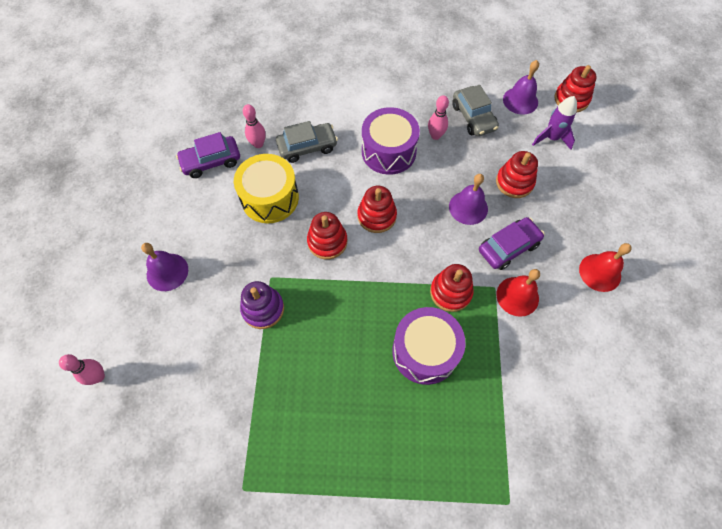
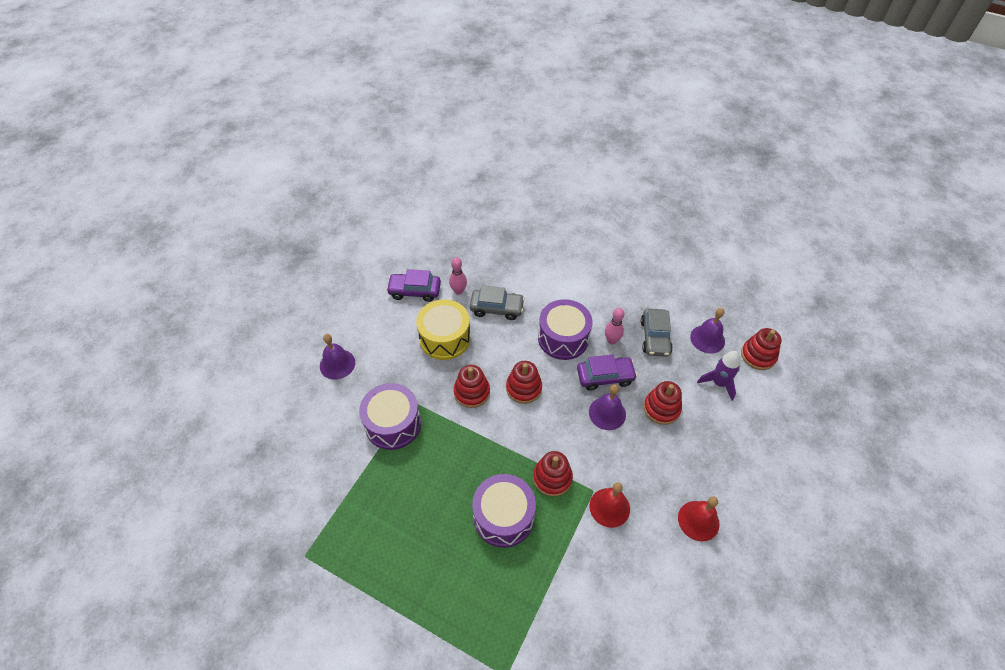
camera: 25 degrees right, 10 degrees down
pink bowling pin [59,354,105,385] -> none
purple stacking toy [240,281,284,329] -> purple drum [359,383,421,450]
purple car [479,217,544,270] -> purple car moved to [577,355,637,391]

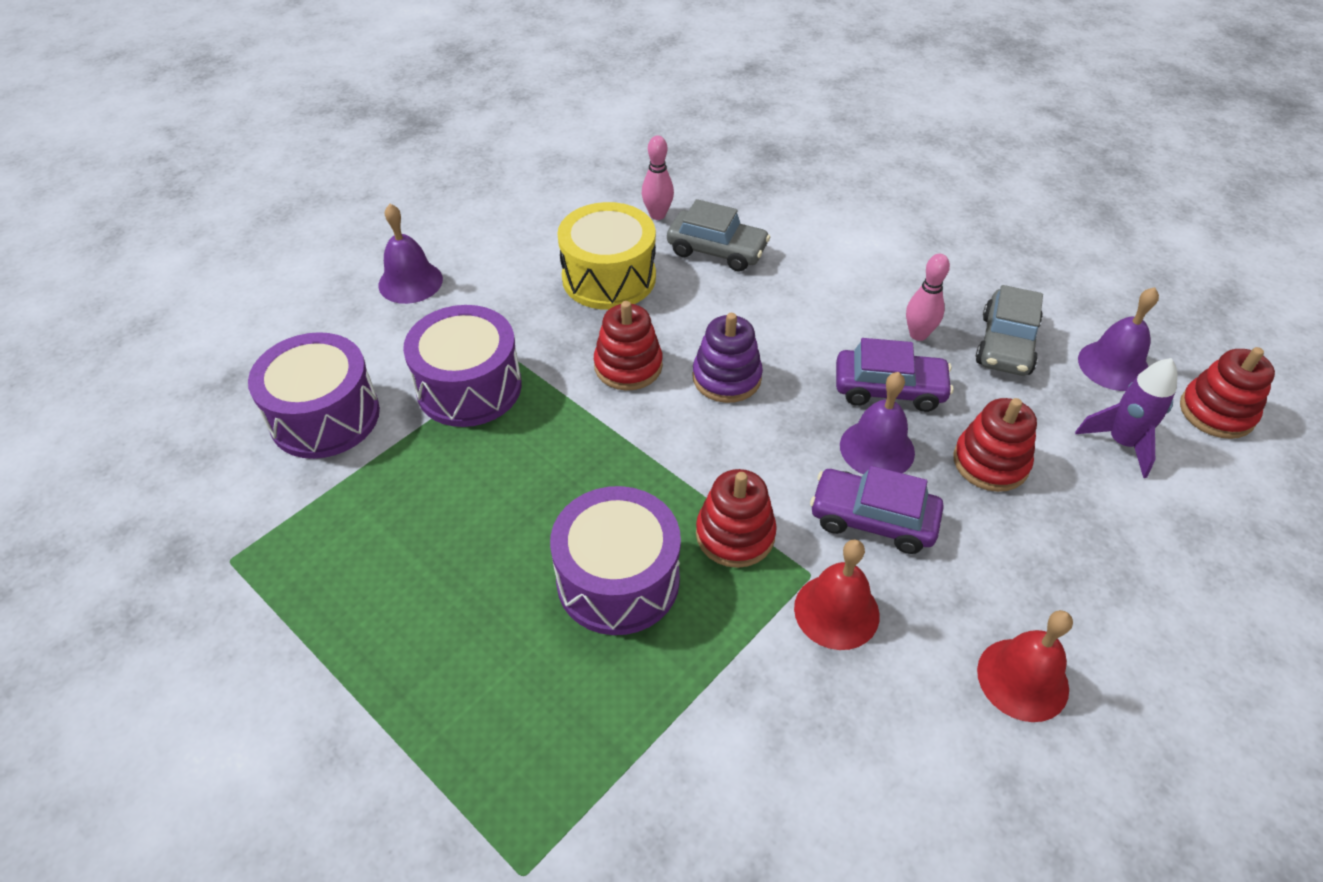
camera: 15 degrees right, 5 degrees down
purple car [386,269,441,302] -> purple car moved to [810,466,944,554]
red stacking toy [506,361,542,404] -> purple stacking toy [692,313,763,403]
purple drum [538,299,593,360] -> purple drum moved to [248,332,380,459]

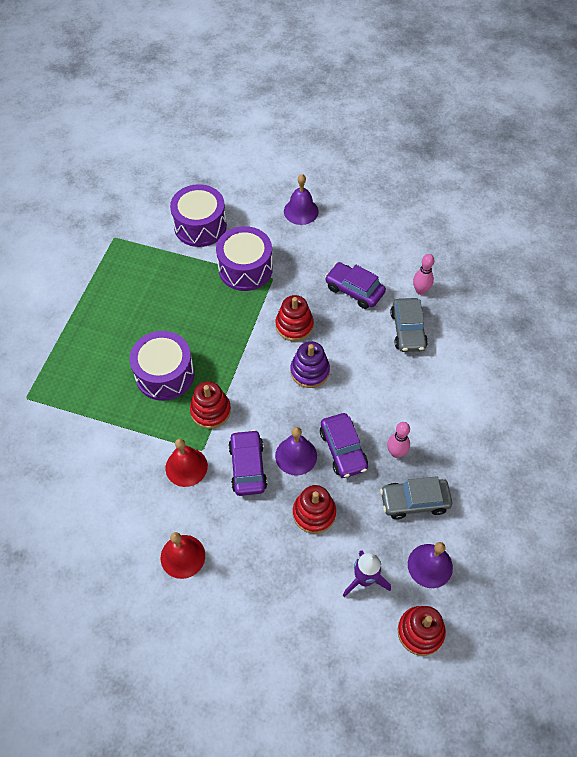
camera: 65 degrees right, 10 degrees up
yellow drum [557,202,656,310] -> purple car [325,262,386,309]

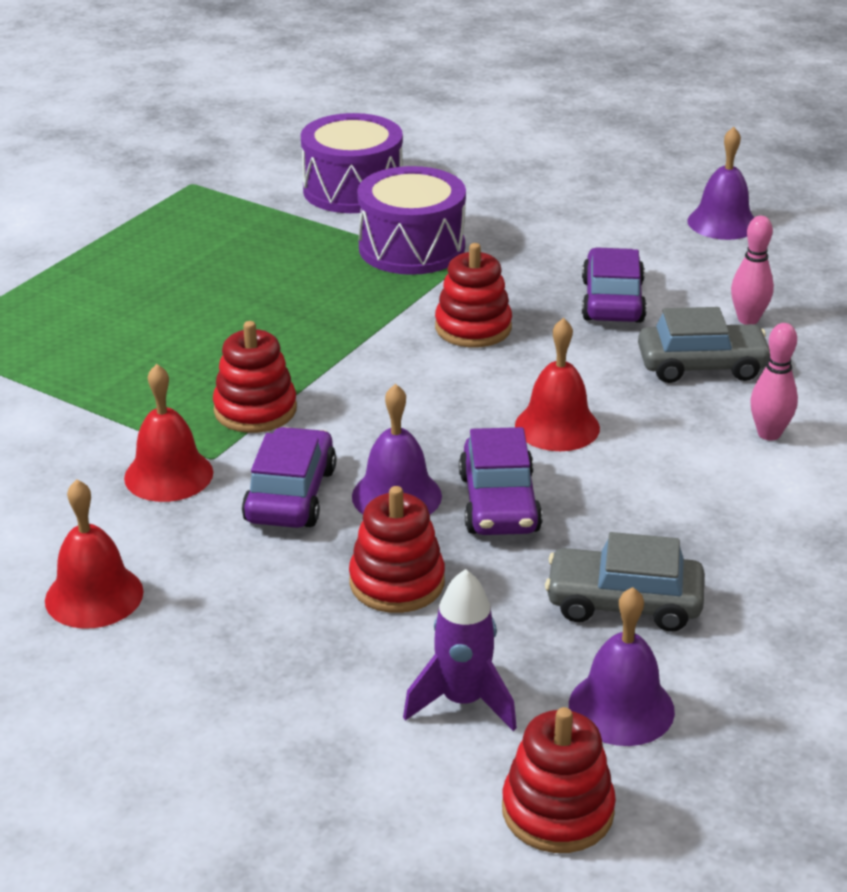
camera: 15 degrees right, 25 degrees down
purple drum [130,331,194,401] -> none
purple bell [284,174,319,225] -> purple bell moved to [688,127,754,240]
purple stacking toy [291,341,330,388] -> none
purple car [325,262,386,309] -> purple car turned 45 degrees clockwise [582,248,647,323]
pink bowling pin [387,422,410,458] -> pink bowling pin moved to [750,323,798,441]
grey car [390,298,428,352] -> grey car turned 105 degrees counterclockwise [638,307,770,383]
none -> red bell [515,318,600,451]

